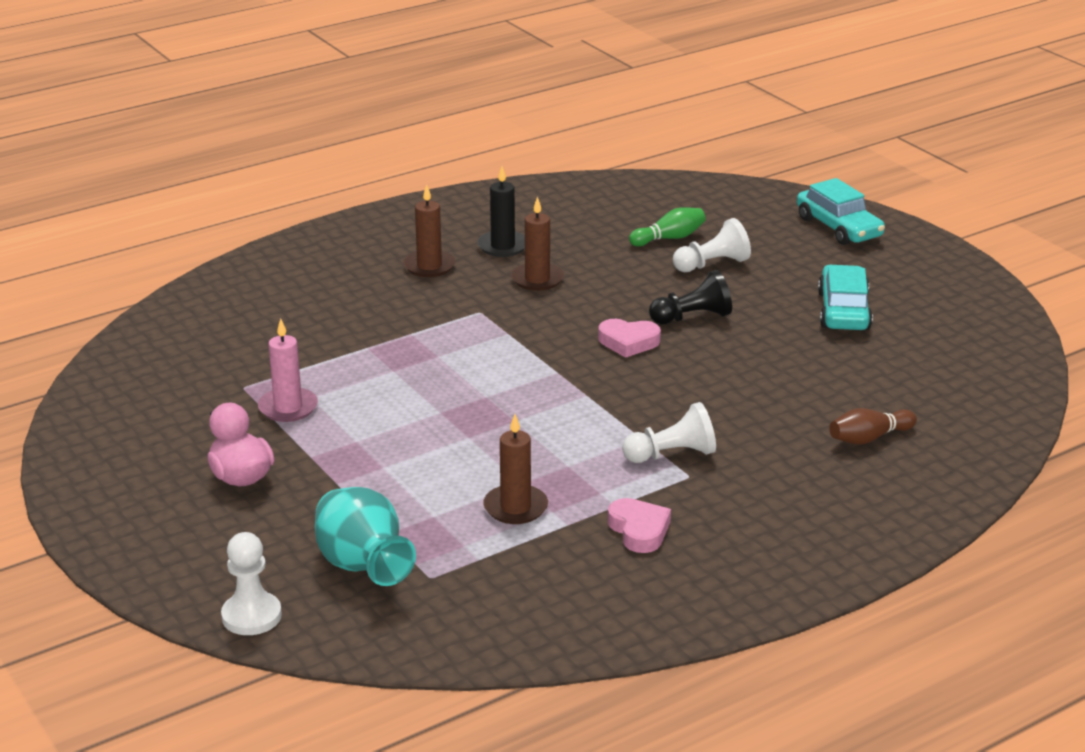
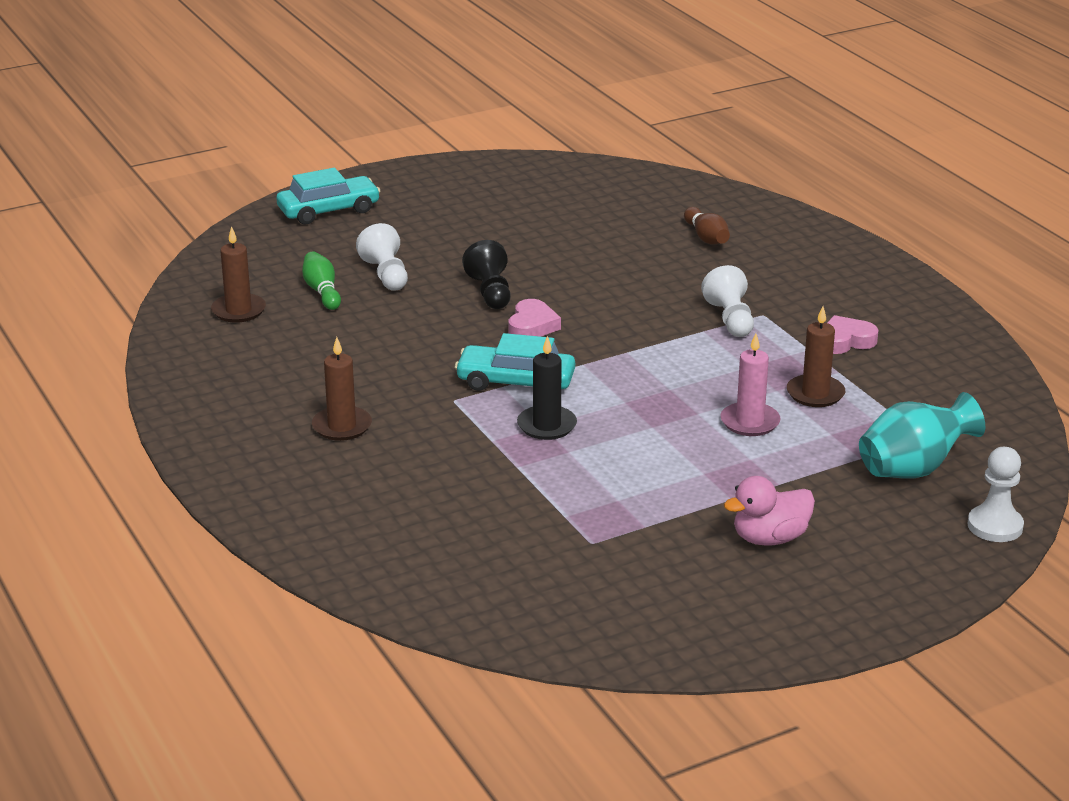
camera: 85 degrees left, 0 degrees up
pink candle [258,318,318,422] -> pink candle moved to [720,333,780,436]
black candle [477,167,525,257] -> black candle moved to [517,336,577,440]
brown candle [511,196,564,291] -> brown candle moved to [211,226,266,323]
turquoise car [818,265,873,330] -> turquoise car moved to [455,333,575,391]

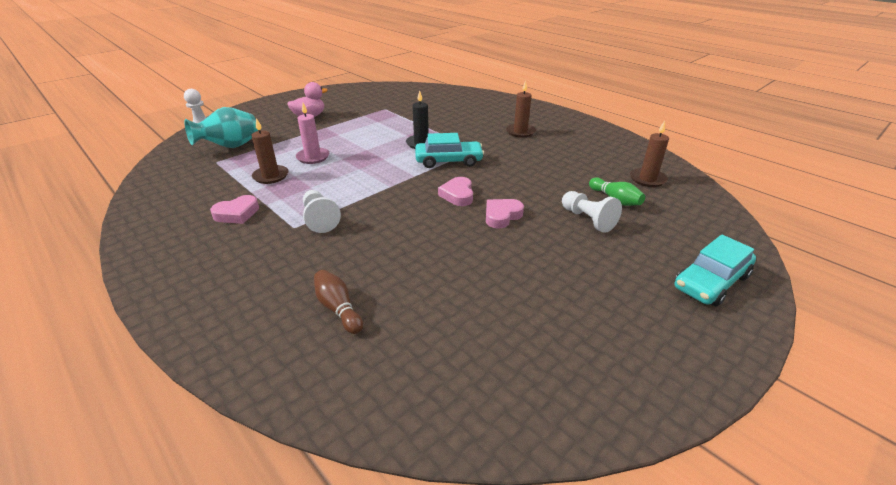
camera: 165 degrees right, 5 degrees up
black pawn [462,240,511,309] -> pink heart [486,199,524,229]

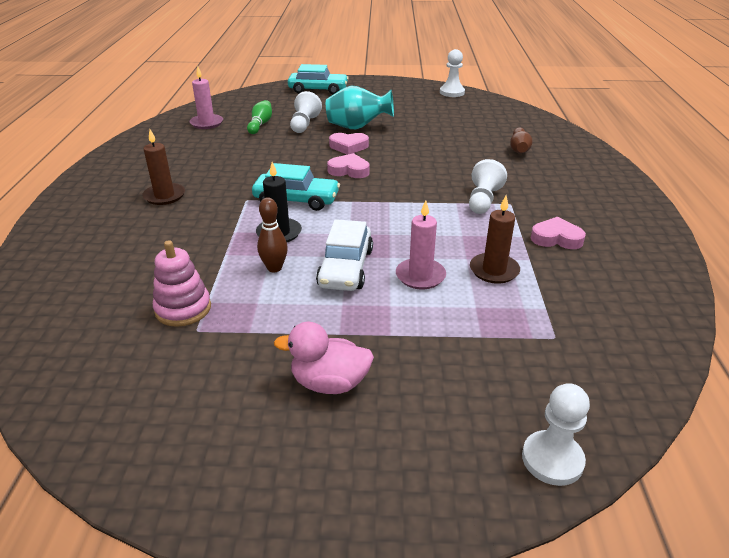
camera: 135 degrees left, 0 degrees up
turquoise vase [184,107,258,148] -> turquoise vase moved to [326,85,394,129]
turquoise car [415,133,484,168] -> turquoise car turned 150 degrees clockwise [252,163,340,211]
pink heart [438,177,473,206] -> pink heart turned 120 degrees counterclockwise [327,153,370,178]
brown candle [630,121,669,187] -> pink candle [190,66,223,129]
none -> pink stacking toy [153,240,211,327]
none -> brown bowling pin [257,197,288,272]
none -> white car [316,219,373,291]
none -> white pawn [440,49,465,97]

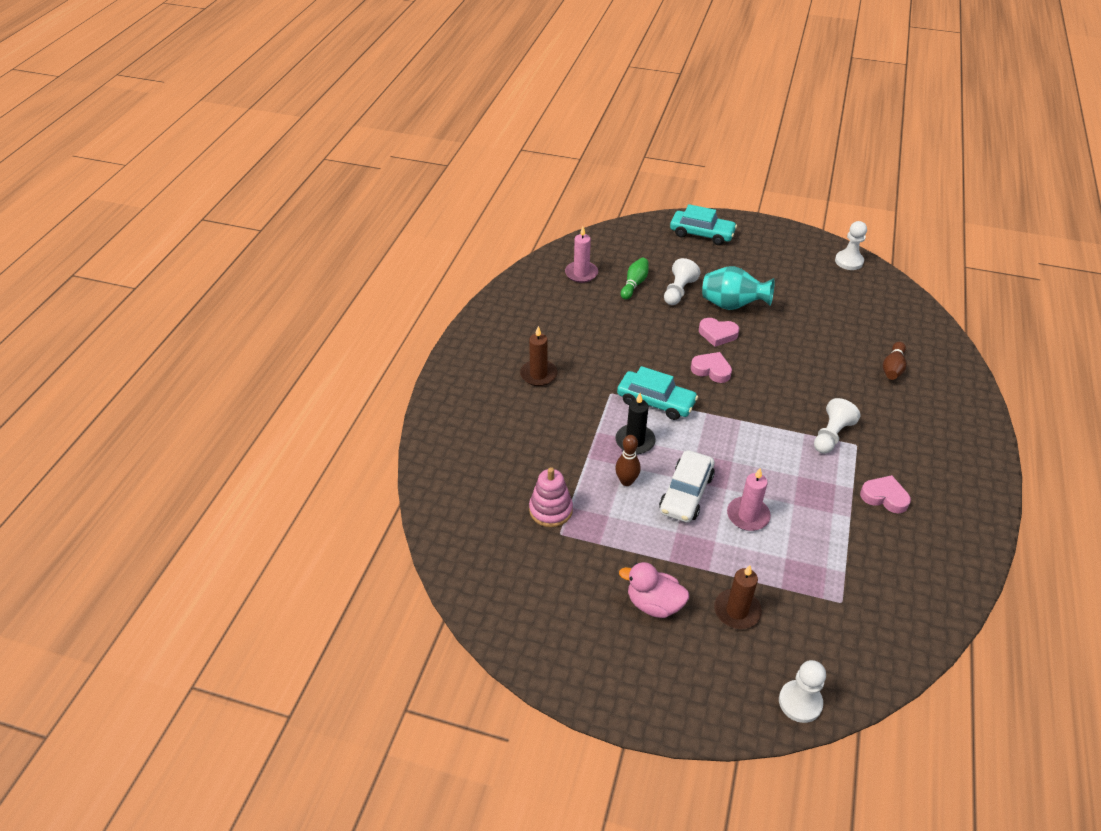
camera: 15 degrees right, 10 degrees up
brown candle [470,195,520,284] -> brown candle moved to [714,565,762,629]

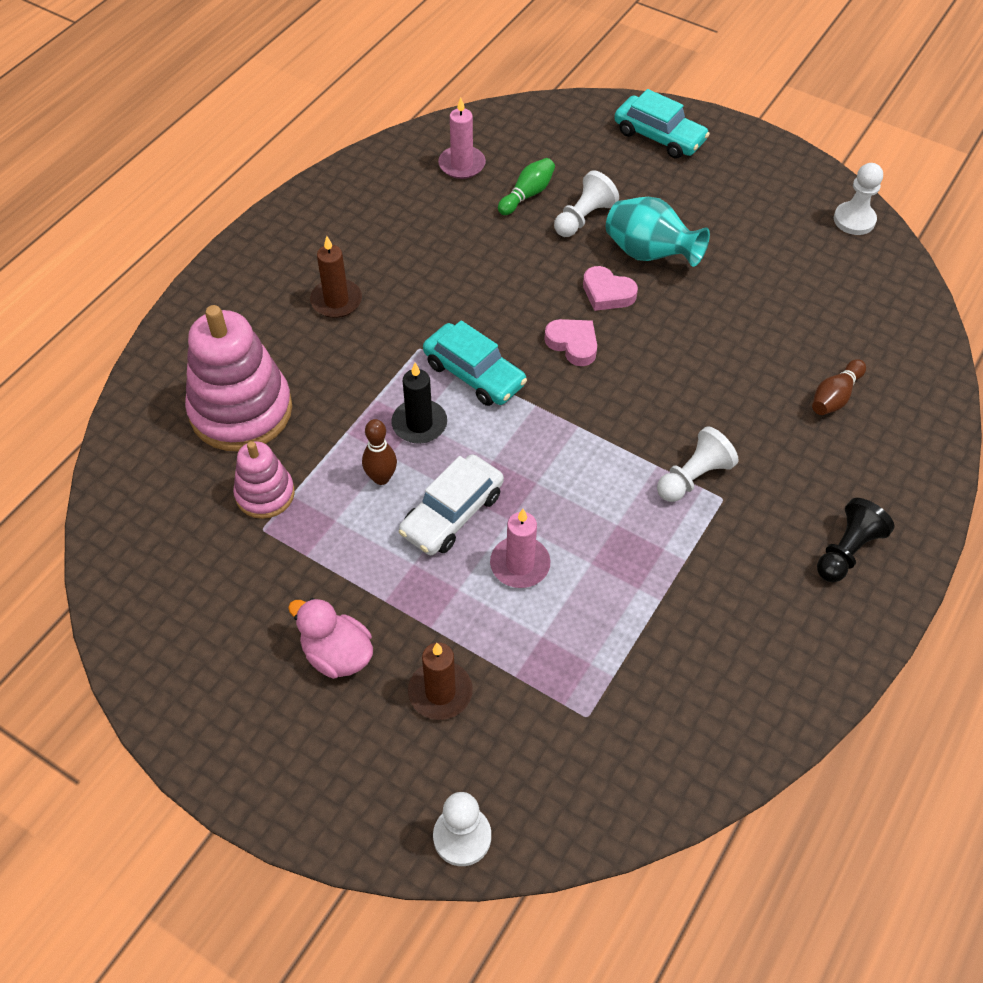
camera: 15 degrees right, 10 degrees up
pink heart [860,475,911,513] -> none
none -> pink stacking toy [185,305,292,451]
none -> black pawn [817,498,894,582]

